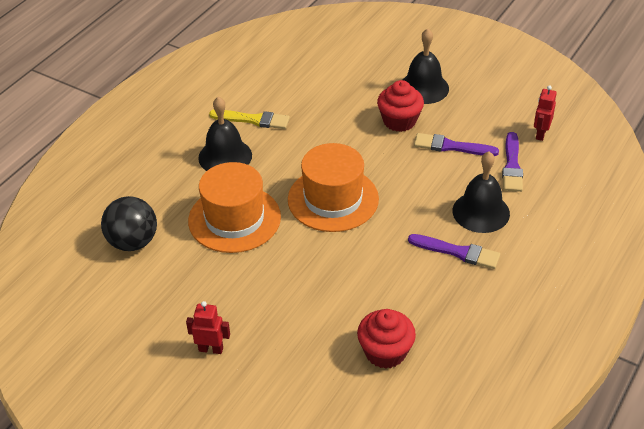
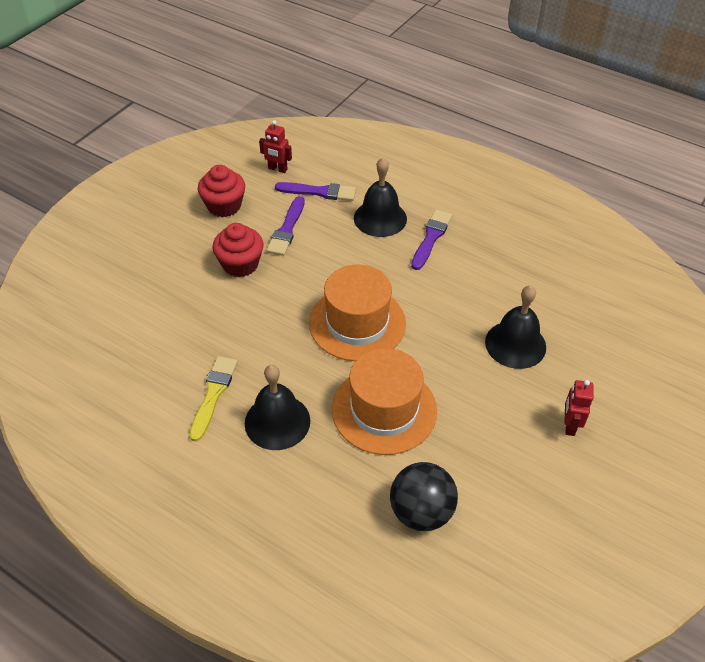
camera: 90 degrees left, 5 degrees up
red cupcake [357,309,416,369] -> red cupcake moved to [198,165,245,217]
black bell [403,28,449,104] -> black bell moved to [485,285,546,369]

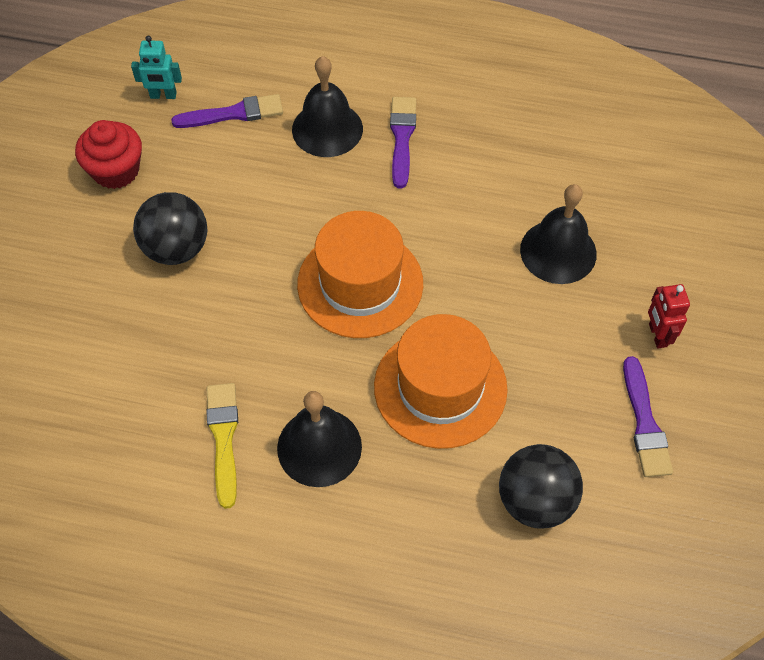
camera: 20 degrees left, 10 degrees up
red cupcake [213,223,263,277] -> black ball [133,192,207,265]
red robot [259,120,292,173] -> turquoise robot [131,36,182,99]
purple brush [267,196,305,256] -> purple brush moved to [623,356,673,477]

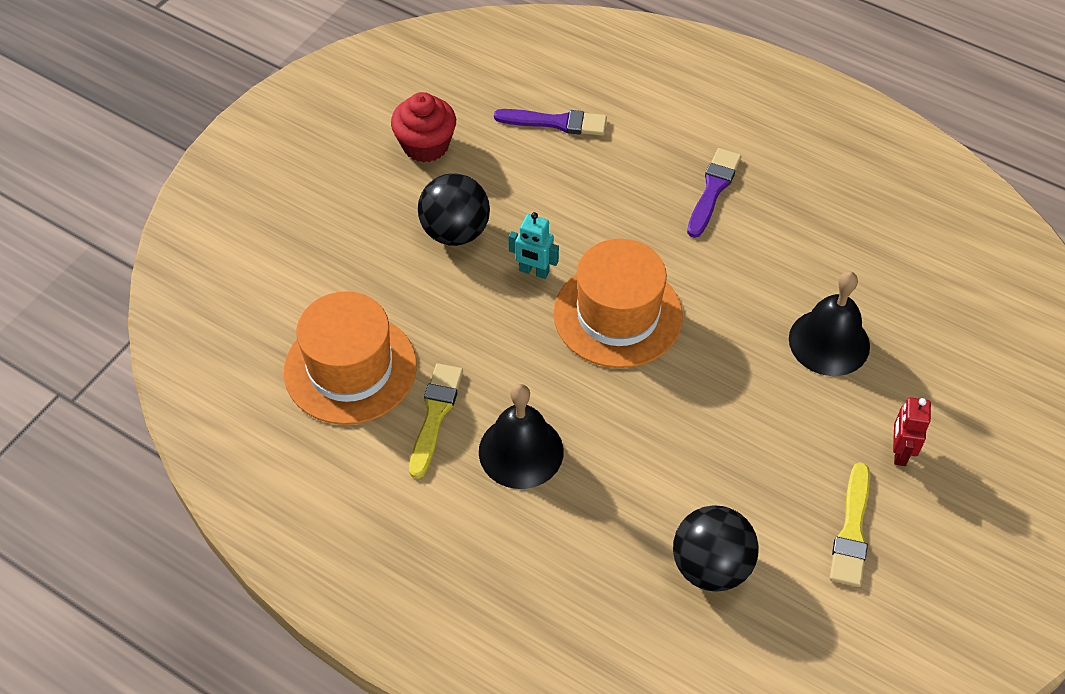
camera: 20 degrees right, 5 degrees down
turquoise robot [131,36,182,99] -> turquoise robot moved to [508,212,559,279]
black bell [292,56,363,157] -> none
orange hat [374,314,508,449] -> orange hat moved to [284,291,417,425]
purple brush [623,356,673,477] -> yellow brush [830,462,870,587]

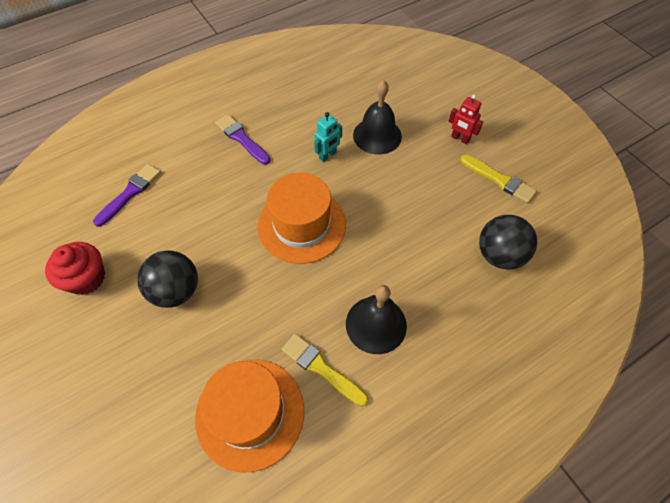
camera: 65 degrees left, 5 degrees up
turquoise robot [508,212,559,279] -> turquoise robot moved to [314,112,342,162]

